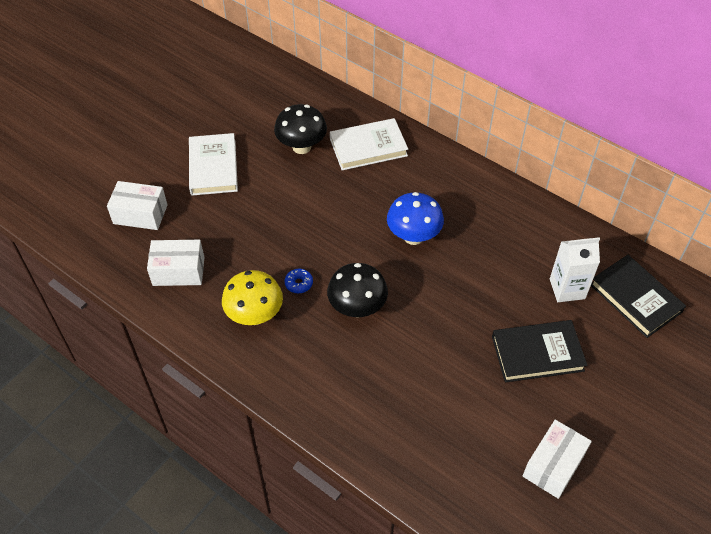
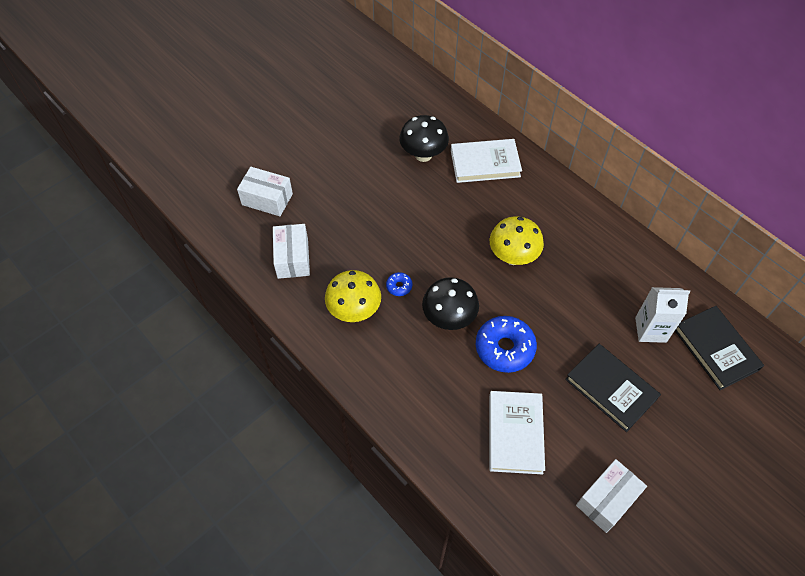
camera: 10 degrees right, 5 degrees up
white box [147,240,204,286] -> white box turned 75 degrees clockwise [273,224,310,279]
white book [189,133,238,196] -> white book moved to [489,391,545,474]
blue mushroom [387,192,444,245] -> yellow mushroom [490,216,544,265]
black book [492,320,587,383] -> black book turned 45 degrees clockwise [565,344,661,432]
none -> blue donut [476,316,537,373]

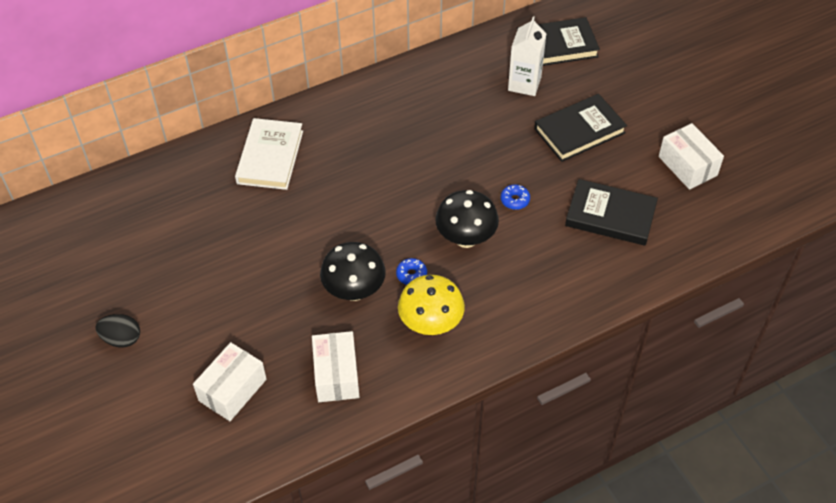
camera: 75 degrees left, 5 degrees down
white box [273,224,310,279] -> white box turned 75 degrees clockwise [312,331,359,402]
black mushroom [399,115,449,162] -> black mushroom moved to [320,242,386,301]
blue donut [476,316,537,373] -> blue donut [501,184,530,210], size x0.46
white book [489,391,545,474] -> black book [565,179,658,246]
yellow mushroom [490,216,544,265] -> none
none -> black egg [96,314,140,347]

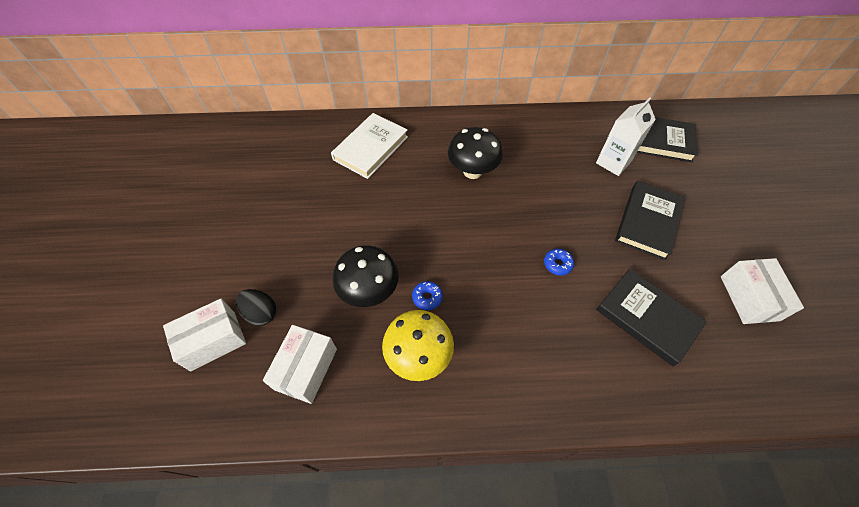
camera: 25 degrees right, 5 degrees up
black egg [96,314,140,347] -> black egg moved to [236,289,276,326]
black mushroom [435,190,499,248] -> black mushroom moved to [448,127,503,179]
black book [534,94,627,162] -> black book turned 60 degrees counterclockwise [615,181,686,260]

